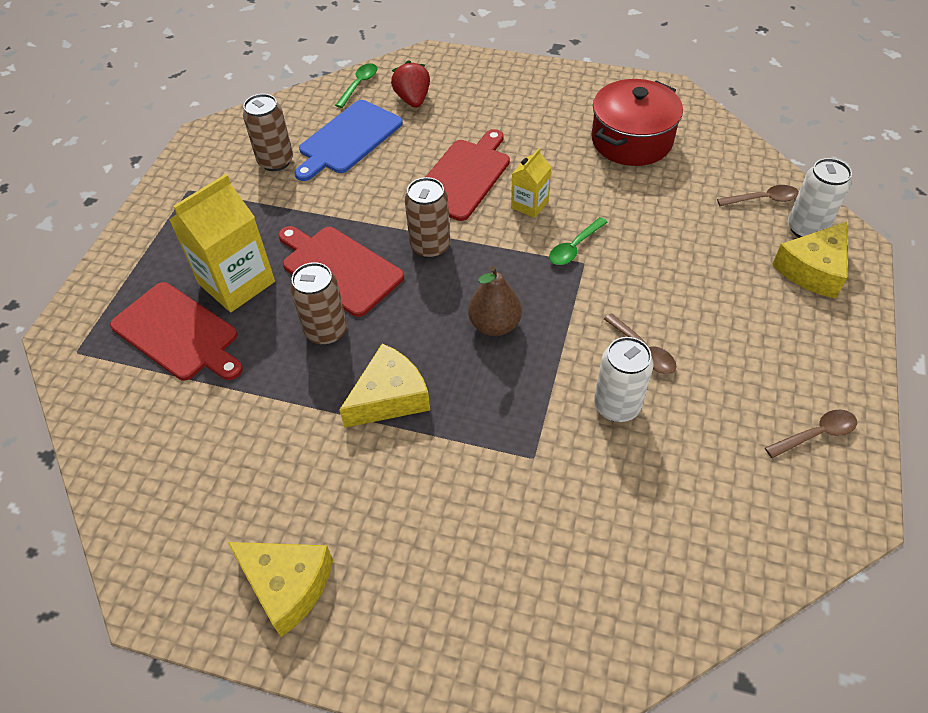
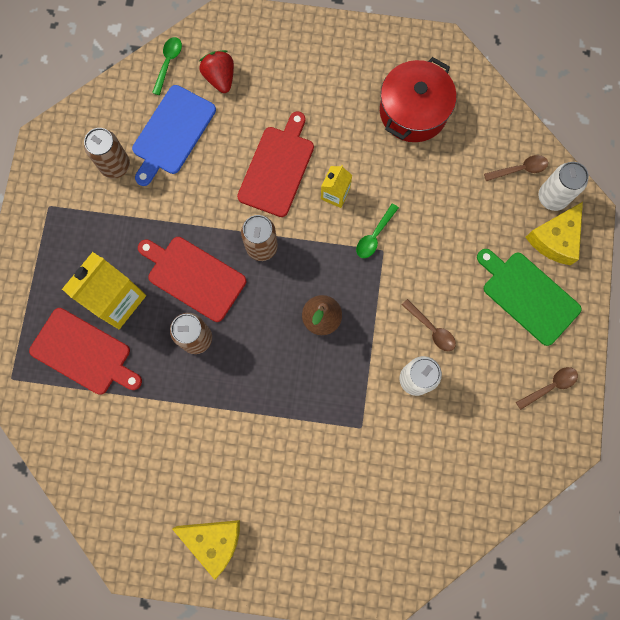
camera: 10 degrees left, 25 degrees up
yellow cheese [339,343,430,428] -> none
none -> green cutting board [477,249,582,346]

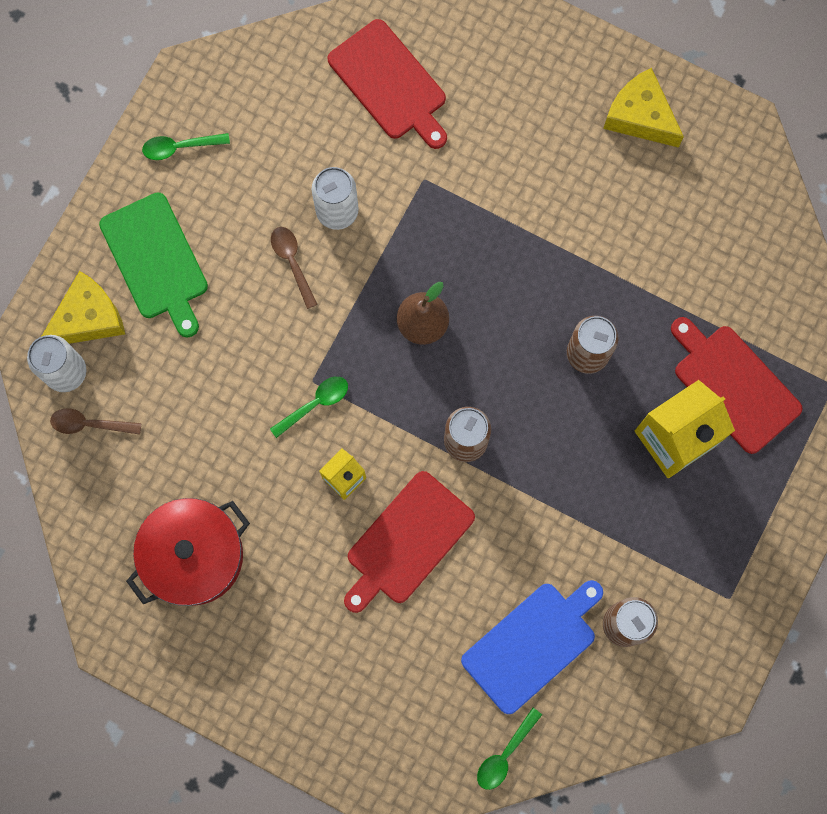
camera: 160 degrees left, 0 degrees up
red cutting board [138,237,246,322] -> red cutting board moved to [328,19,447,149]
red strawberry [199,50,234,93] -> none
brown spoon [516,367,578,410] -> green spoon [142,133,230,160]

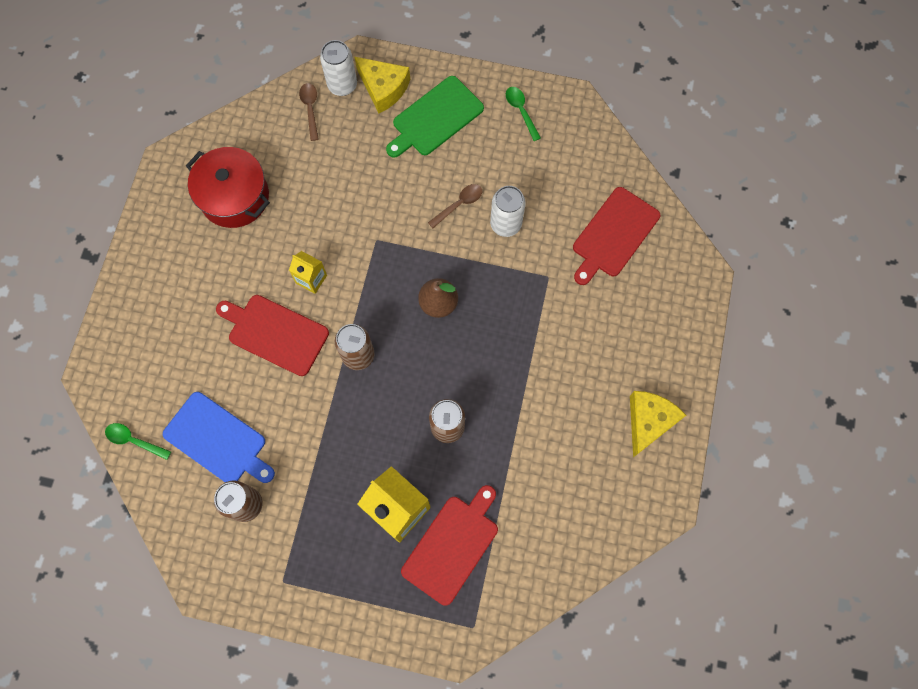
camera: 75 degrees right, 5 degrees down
green spoon [270,377,348,438] -> none

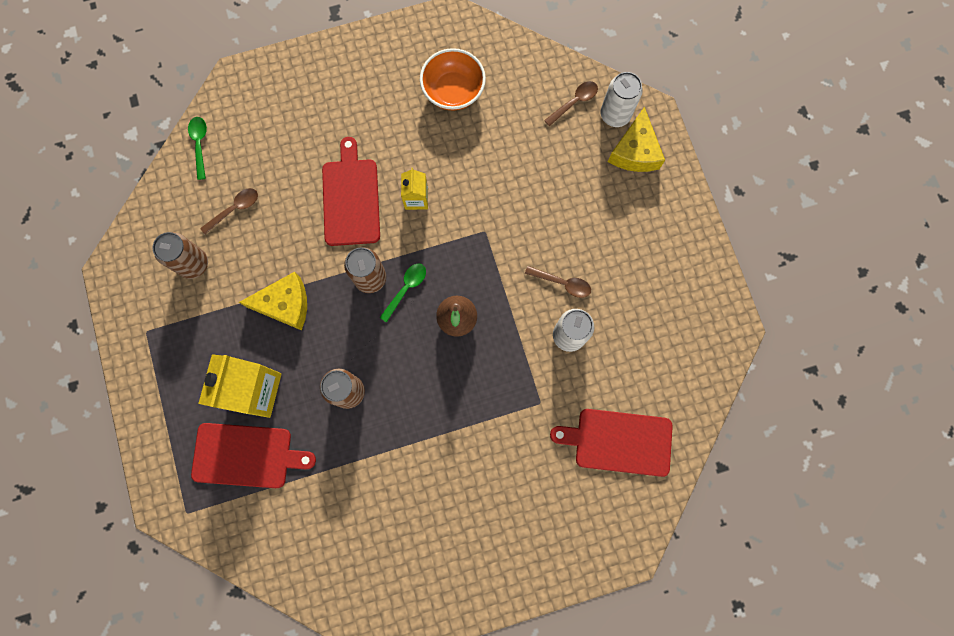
camera: 60 degrees right, 5 degrees up
blue cutting board [163,392,275,483] -> brown spoon [200,188,258,234]
red pot [186,147,270,228] -> orange bowl [420,48,486,111]
green cutting board [386,76,484,158] -> none
green spoon [506,87,541,141] -> green spoon moved to [379,264,426,323]
yellow cheese [630,391,686,457] -> yellow cheese moved to [239,272,307,330]

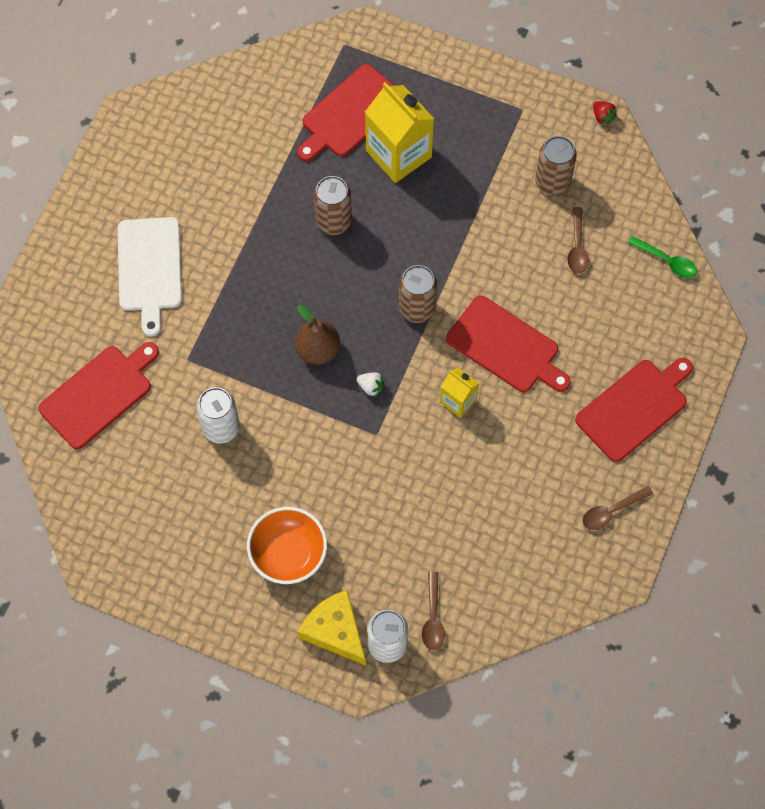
camera: 130 degrees right, 10 degrees down
yellow cheese [239,272,307,330] -> none
green spoon [379,264,426,323] -> none
orange bowl [420,48,486,111] -> orange bowl moved to [247,507,327,584]
brown spoon [525,266,591,298] -> brown spoon moved to [583,486,653,530]
none -> white cutting board [118,217,182,337]
none -> white strawberry [357,372,384,397]
none -> red cutting board [575,358,693,462]
none -> red strawberry [593,101,617,125]

